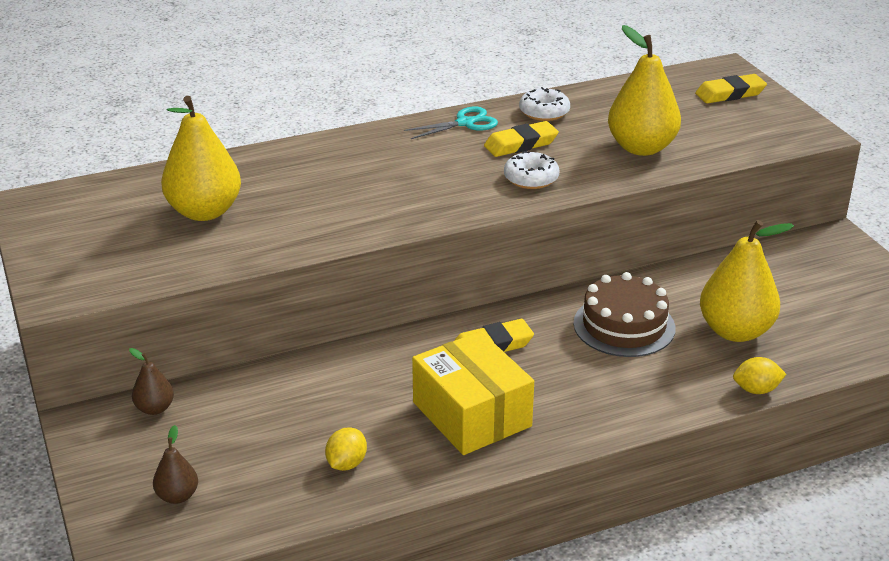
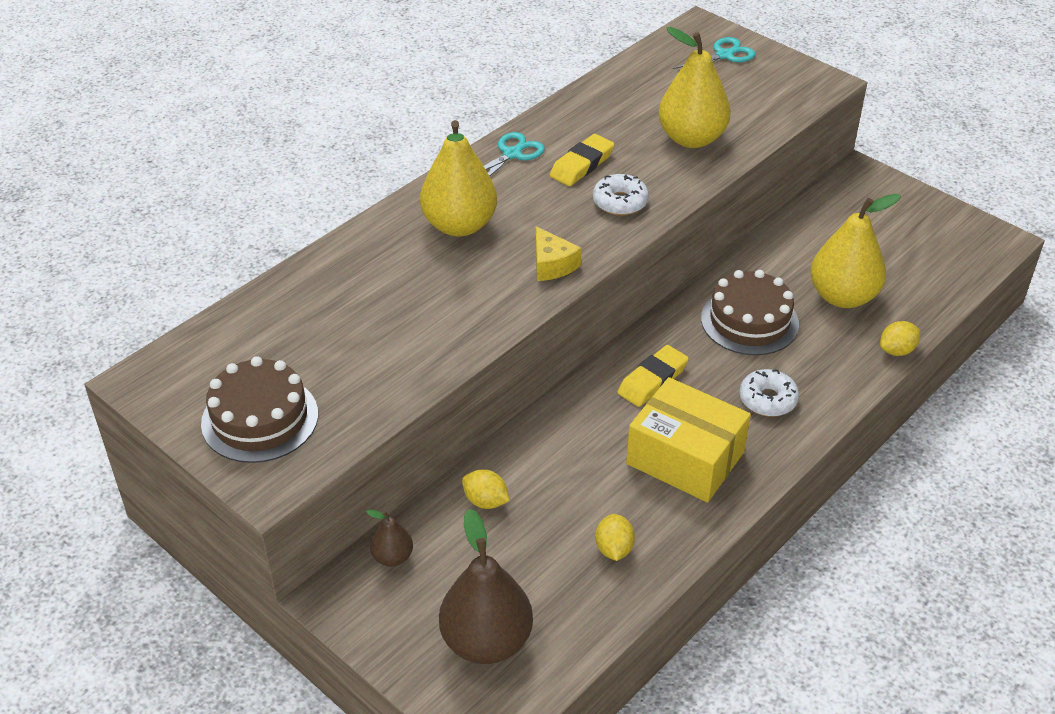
camera: 25 degrees left, 10 degrees up
brown pear [153,425,198,504] -> brown pear [439,509,533,664], size x2.05
yellow pear [161,96,241,221] -> yellow pear moved to [420,120,497,237]
white donut [519,87,570,121] -> white donut moved to [739,369,799,416]
yellow eraser [695,74,767,103] -> turquoise scissors [673,37,755,69]
none -> brown cake [201,356,318,463]
none -> yellow lemon [462,469,510,509]
none -> yellow cheese [535,226,581,281]

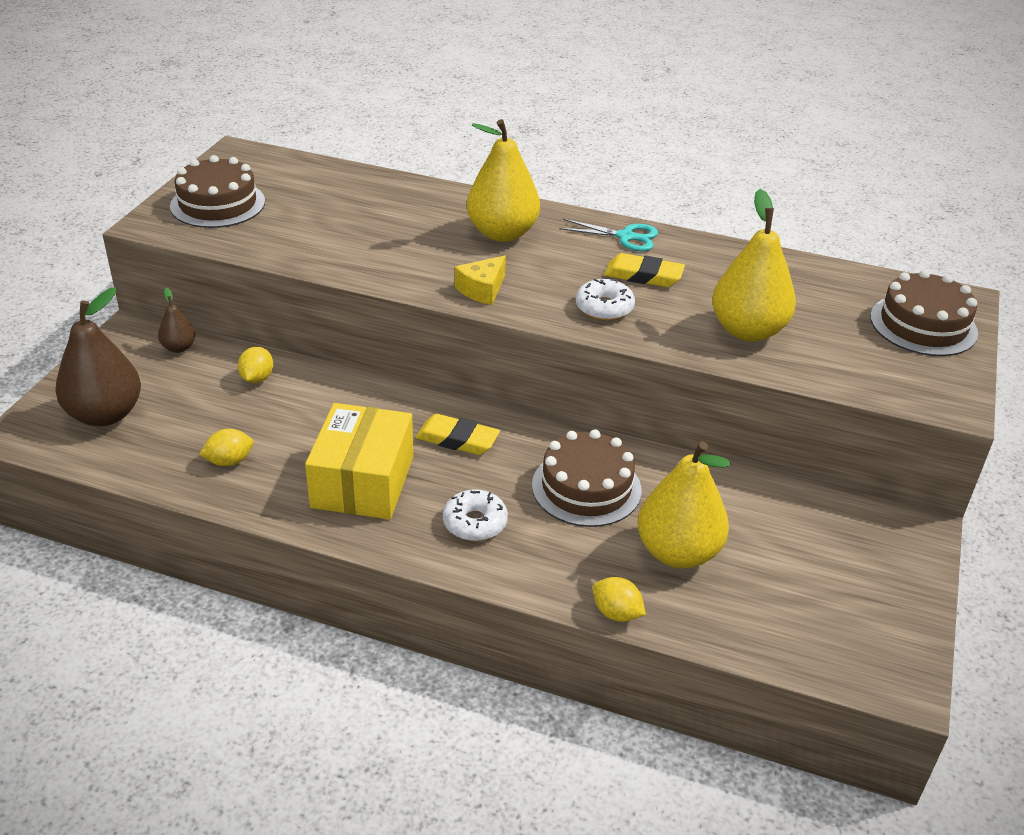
camera: 65 degrees right, 5 degrees down
turquoise scissors [673,37,755,69] -> brown cake [870,270,978,356]

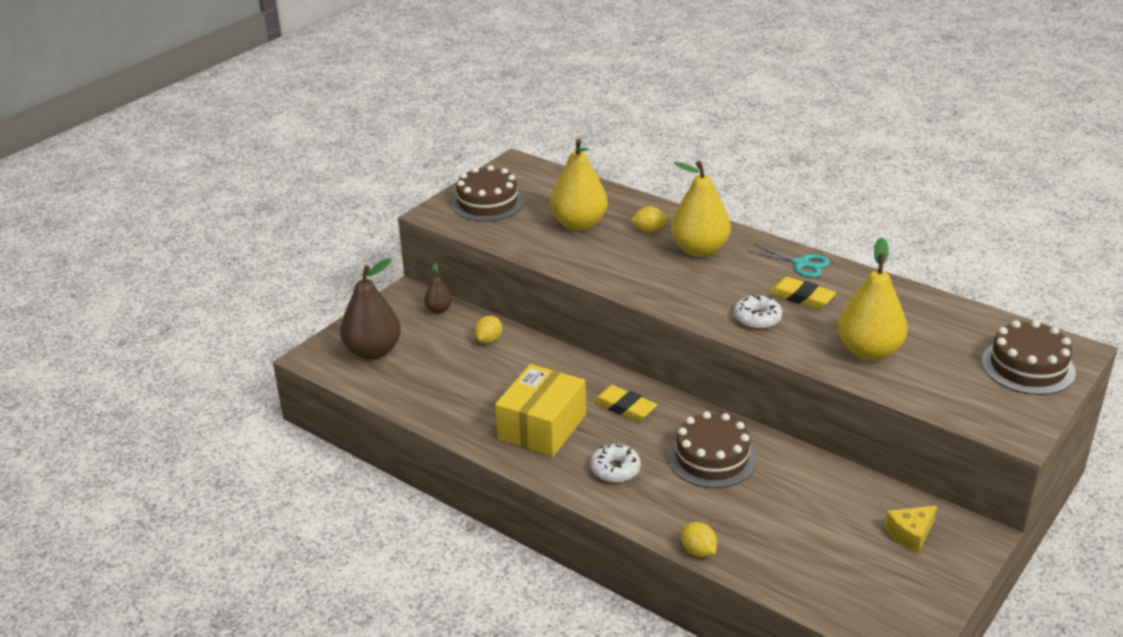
camera: 20 degrees right, 5 degrees down
yellow lemon [199,429,254,466] -> yellow lemon moved to [630,206,668,233]
yellow cheese [455,255,506,305] -> yellow cheese moved to [885,505,937,554]
yellow pear [638,441,731,568] -> yellow pear moved to [550,139,608,231]

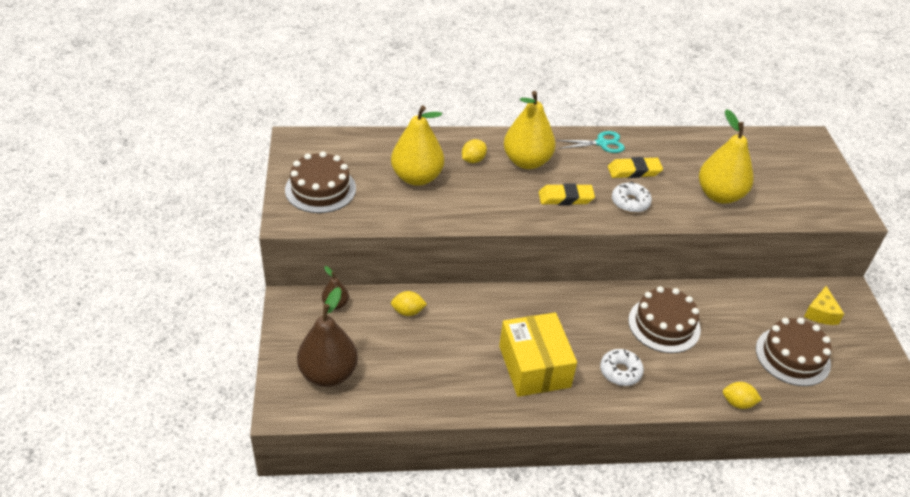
camera: 45 degrees left, 10 degrees up
yellow lemon [475,316,502,344] -> yellow lemon turned 75 degrees counterclockwise [391,291,427,316]
yellow eraser [593,385,657,421] -> yellow eraser moved to [539,183,595,205]
brown cake [981,320,1076,395] -> brown cake moved to [756,318,832,386]

